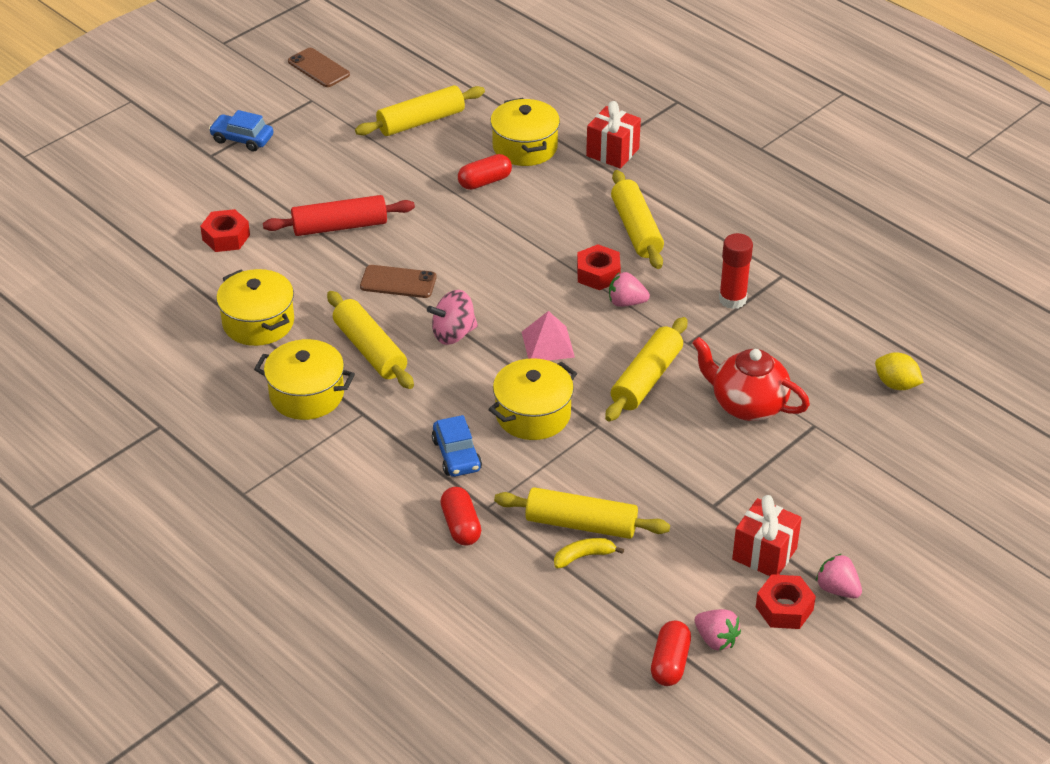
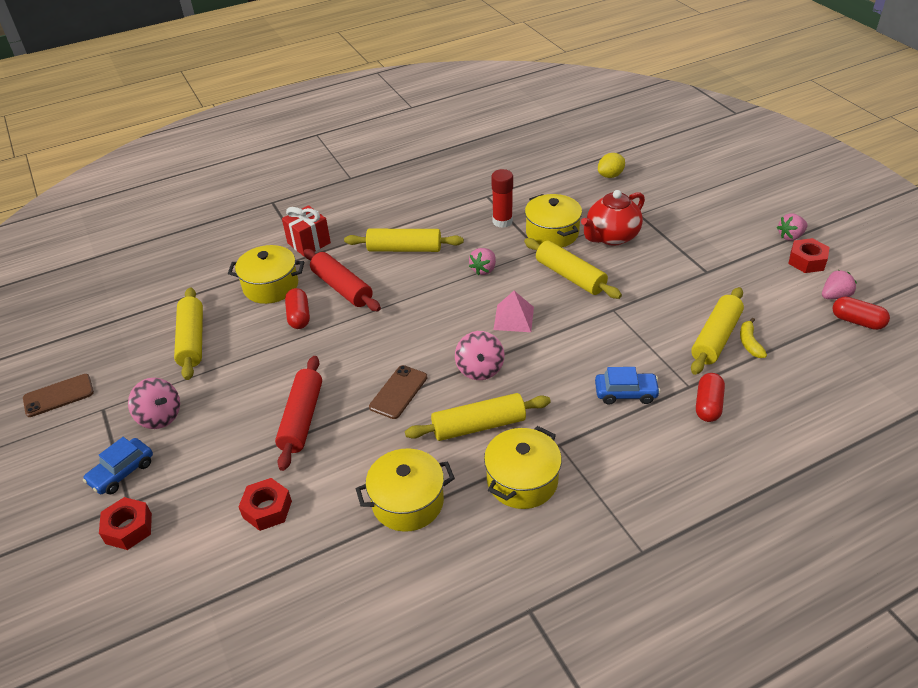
camera: 70 degrees left, 0 degrees up
red capsule [440,487,481,546] -> red capsule turned 75 degrees counterclockwise [696,373,725,422]
yellow pot [488,358,577,440] -> yellow pot moved to [525,194,582,247]
red nut [577,244,621,290] -> red nut moved to [99,497,152,550]
red gift [732,495,802,576] -> none
none -> pink spinning top [128,378,180,429]
none -> red rolling pin [304,249,381,311]

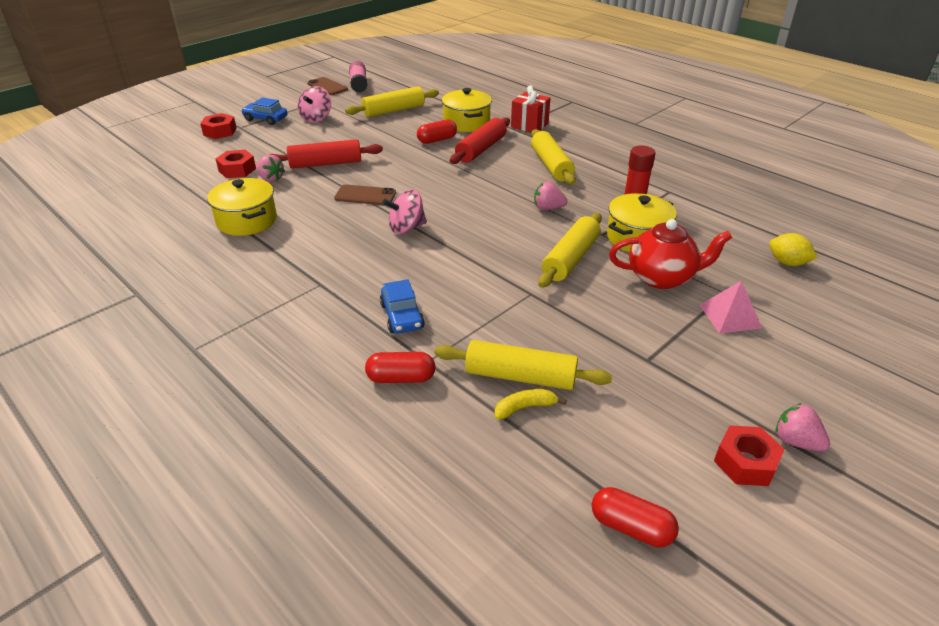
camera: 70 degrees right, 5 degrees down
yellow rolling pin [405,393,551,441] -> none
yellow pot [484,426,562,509] -> none
pink pyramid [493,291,534,332] -> pink pyramid moved to [700,281,762,334]
red teapot [581,190,645,246] -> red teapot turned 150 degrees clockwise [609,219,732,289]
pink strawberry [822,270,857,299] -> pink strawberry moved to [257,155,285,182]
red capsule [832,297,890,330] -> red capsule turned 75 degrees counterclockwise [592,487,679,547]
none -> pink glue stick [349,61,367,93]

